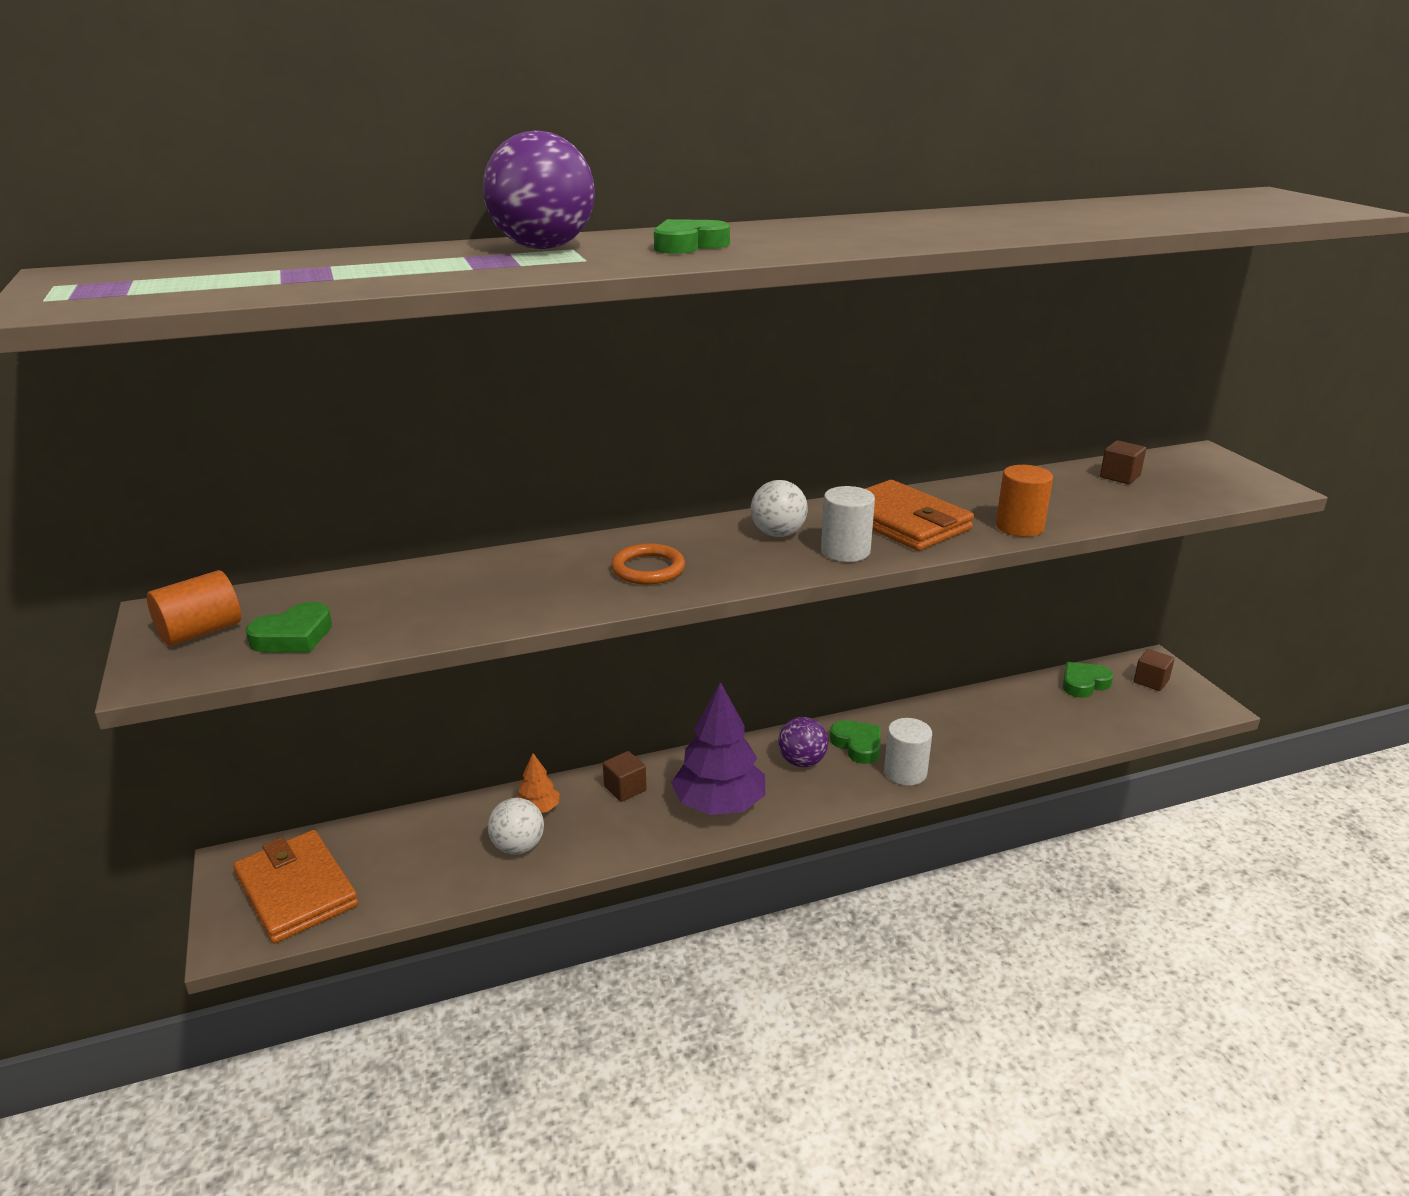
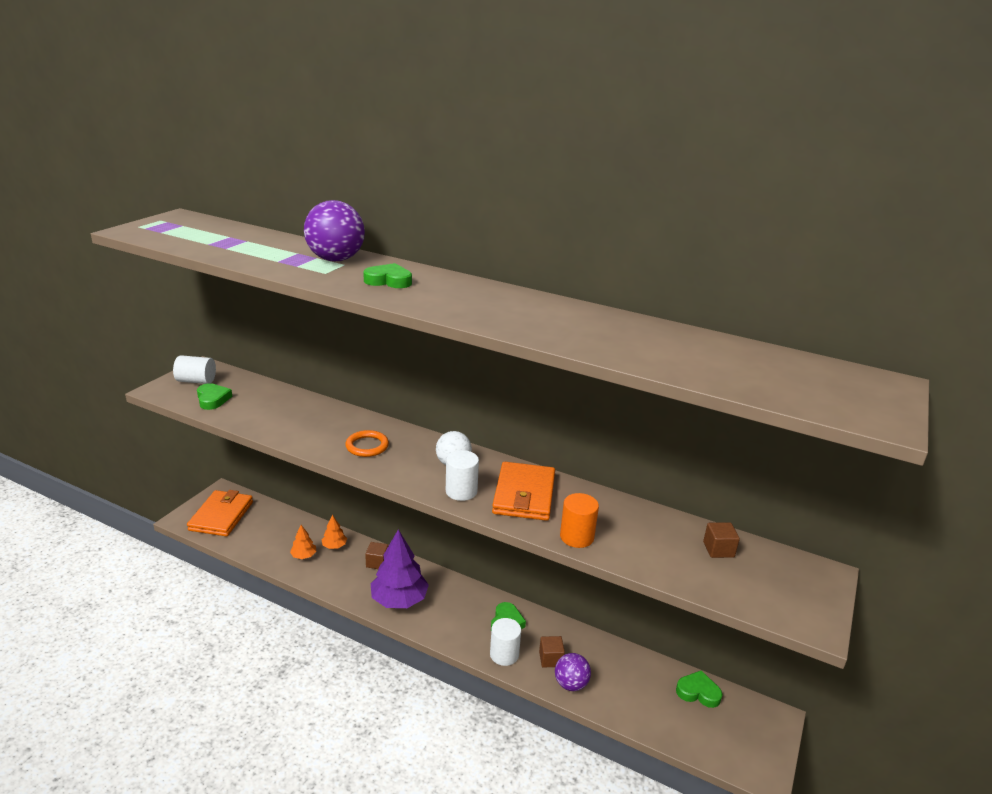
camera: 45 degrees right, 0 degrees up
orange cylinder [147,570,241,646] -> white cylinder [173,355,216,384]
green heart [245,602,332,652] -> green heart turned 120 degrees counterclockwise [197,383,232,410]
white ball [488,798,544,855] -> orange tree [290,525,316,559]
purple ball [778,717,828,767] -> purple ball moved to [555,653,591,691]
brown cube [1134,649,1175,691] -> brown cube moved to [539,636,565,667]

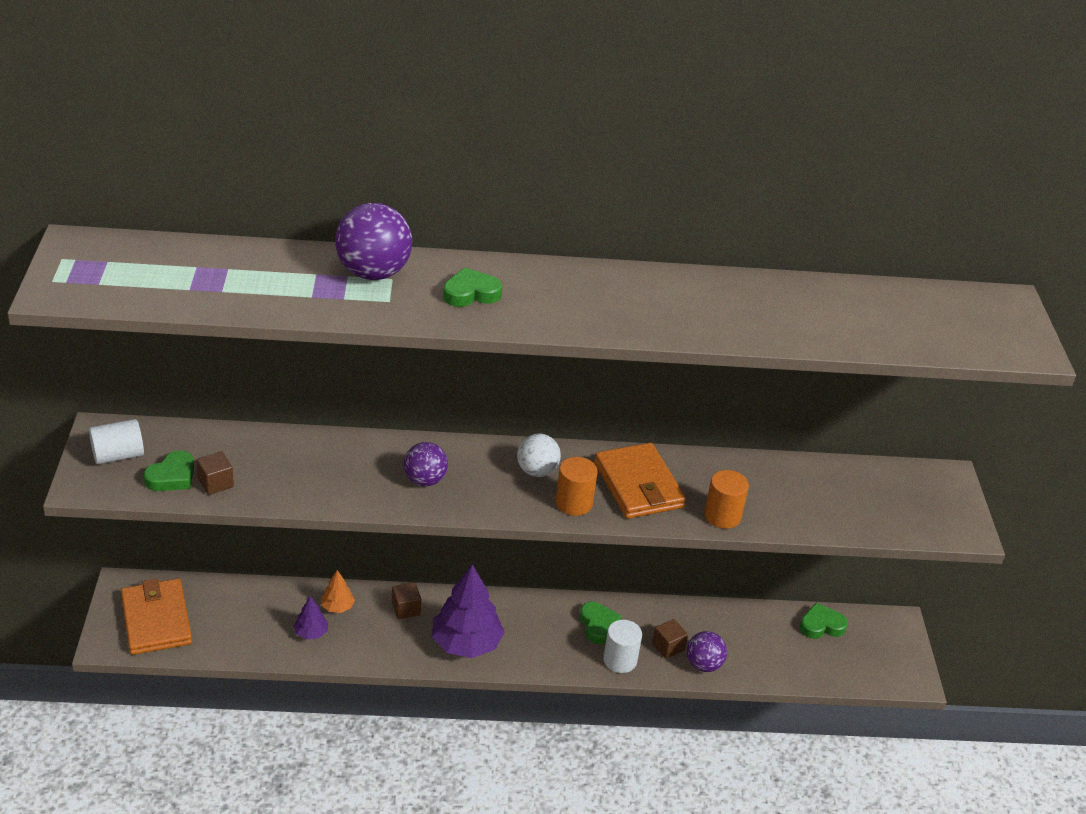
camera: 30 degrees left, 10 degrees up
green heart [197,383,232,410] -> green heart turned 90 degrees clockwise [143,450,194,491]
orange tree [290,525,316,559] -> purple tree [293,596,328,640]
orange ring [345,430,389,457] -> purple ball [404,442,448,486]
white cylinder [446,450,479,501] -> orange cylinder [556,457,598,516]
brown cube [703,522,740,558] -> brown cube moved to [196,451,234,495]

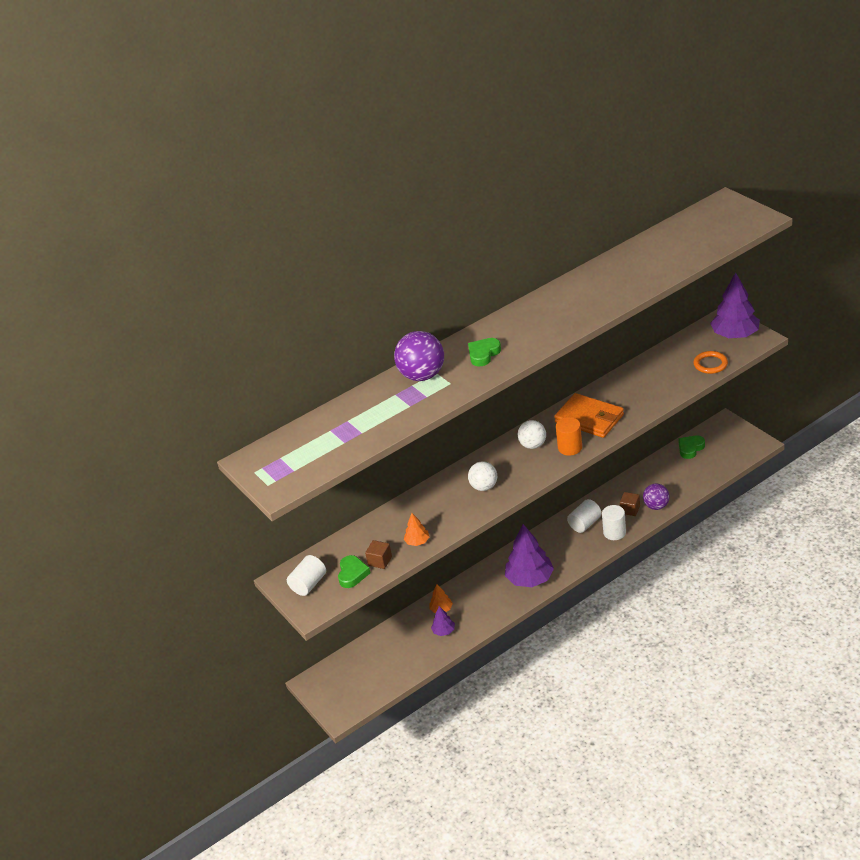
camera: 25 degrees left, 0 degrees up
orange wallet [121,578,192,655] -> none
brown cube [392,582,421,619] -> none
purple ball [404,442,448,486] -> white ball [468,462,497,491]
green heart [580,602,622,644] -> white cylinder [567,499,602,533]
orange cylinder [704,470,749,529] -> none
none -> orange tree [404,513,430,546]
none -> orange ring [693,351,728,374]
none -> purple tree [710,272,760,338]

